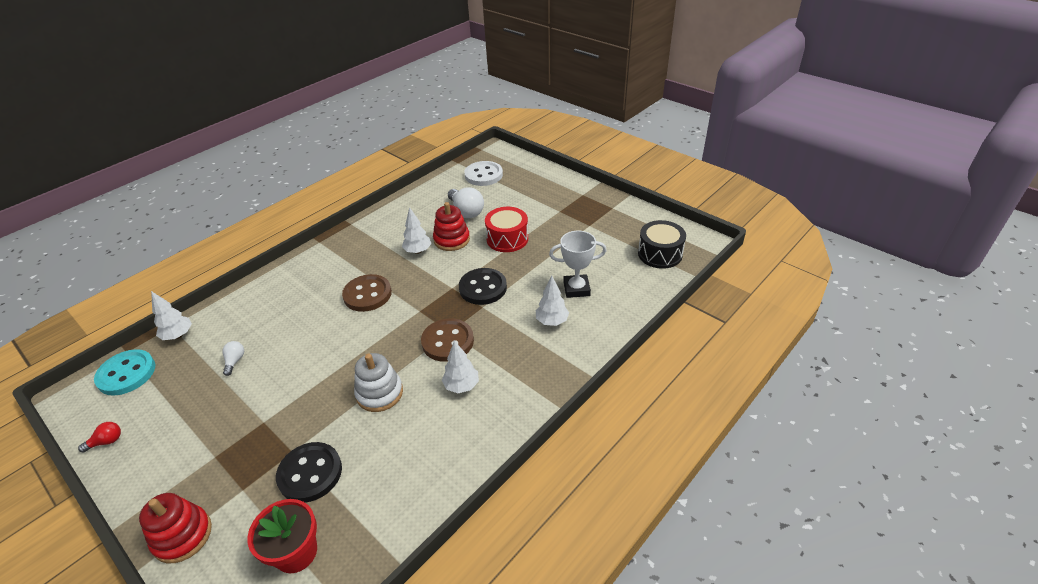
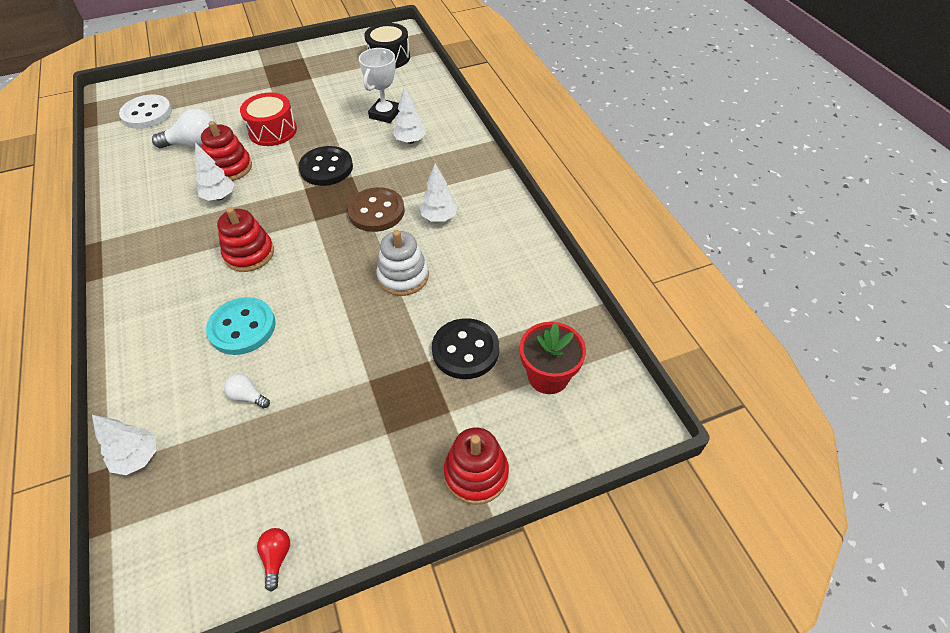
camera: 65 degrees left, 10 degrees up
turquoise button [94,349,155,396] -> turquoise button moved to [206,297,276,355]
brown button [342,274,392,312] -> red stacking toy [217,207,274,272]

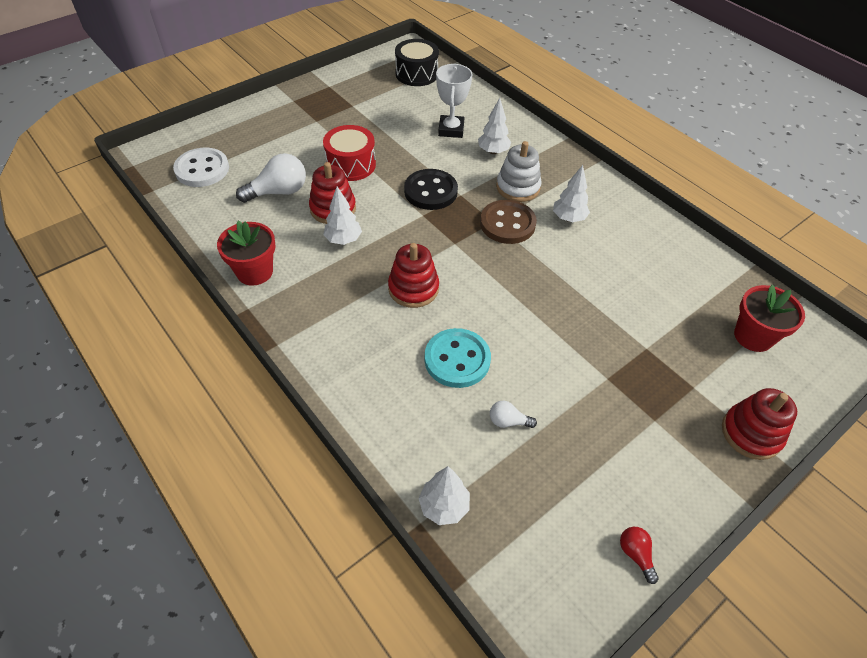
camera: 20 degrees left, 0 degrees up
white stacking toy [376,230,429,296] -> white stacking toy moved to [496,141,542,202]
black button [432,318,499,379] -> none
none -> red flower pot [217,221,275,286]

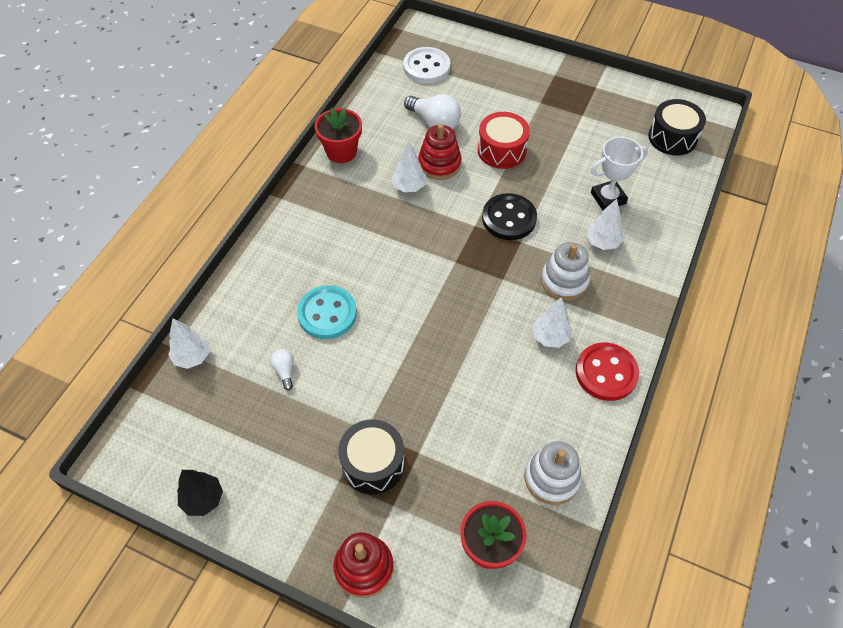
camera: 65 degrees right, 5 degrees up
red stacking toy [388,243,439,308] -> none
brown button [480,200,537,244] -> none
red light bulb [620,527,659,584] -> black tree [177,470,223,516]
none -> black drum [338,419,405,495]
none -> white stacking toy [524,441,582,505]
none -> red button [575,343,639,401]

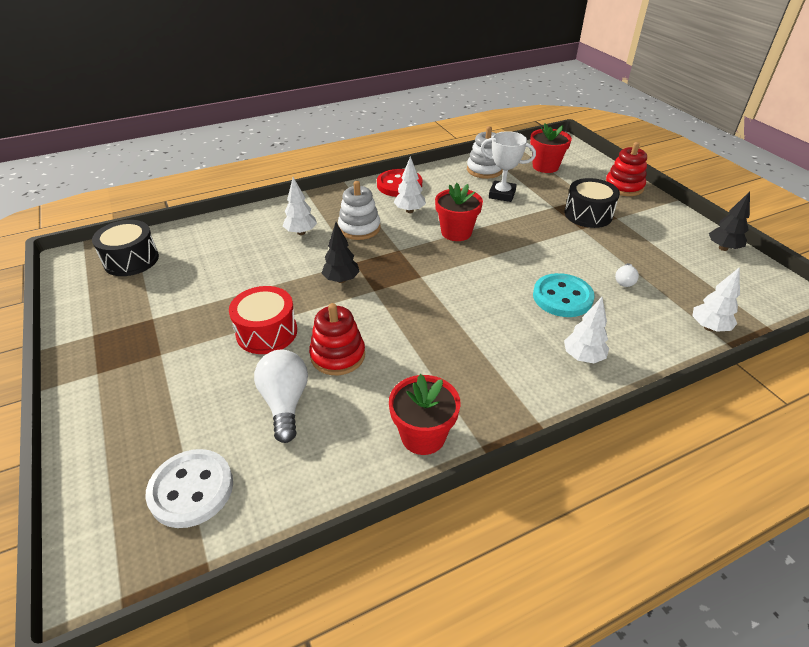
camera: 140 degrees left, 15 degrees down
white tree [391,141,426,192] -> white tree moved to [564,297,609,363]
black button [482,193,537,240] -> black tree [322,222,360,283]
white trophy [591,137,648,210] -> white trophy moved to [480,131,536,202]
none -> red flower pot [435,183,483,241]

